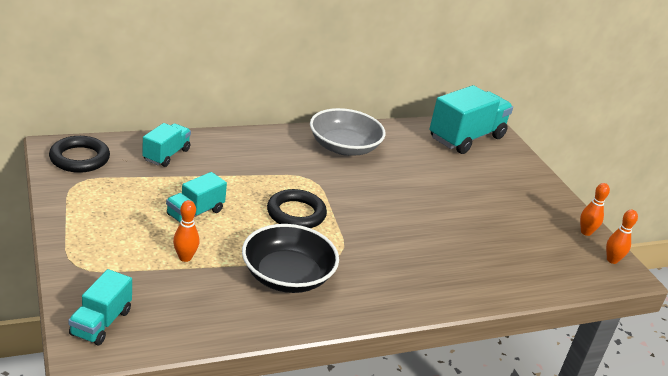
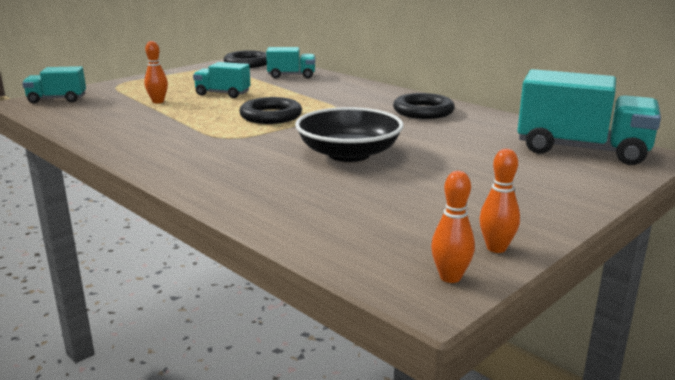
camera: 70 degrees right, 10 degrees down
black bowl [242,224,339,293] -> black bowl moved to [295,107,404,162]
grey bowl [310,108,386,156] -> black ring [393,93,455,119]

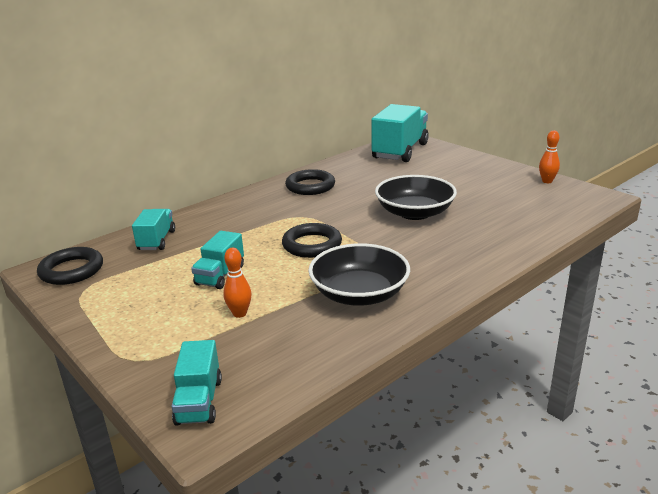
camera: 85 degrees left, 5 degrees up
orange bowling pin [431,171,475,283] -> none
none -> black bowl [308,243,410,306]

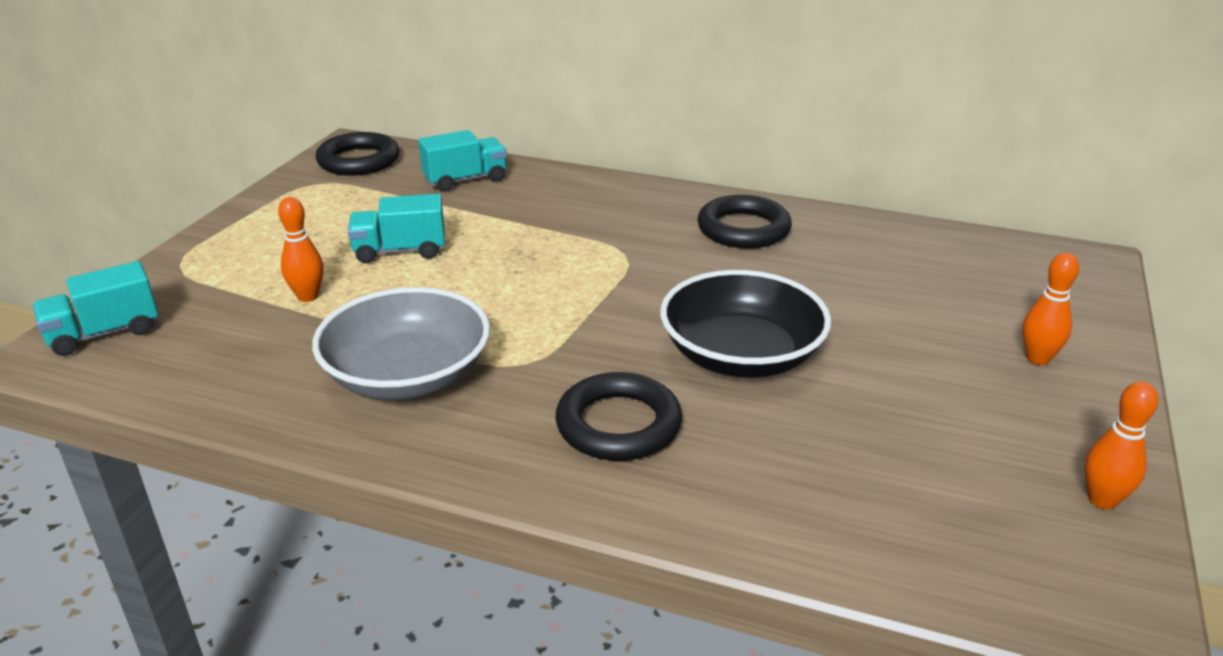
camera: 60 degrees right, 5 degrees up
black ring [282,223,342,258] -> black ring moved to [555,372,682,461]
black bowl [308,243,410,306] -> grey bowl [312,287,490,401]
turquoise truck [371,104,429,162] -> none
none -> orange bowling pin [1022,253,1079,365]

